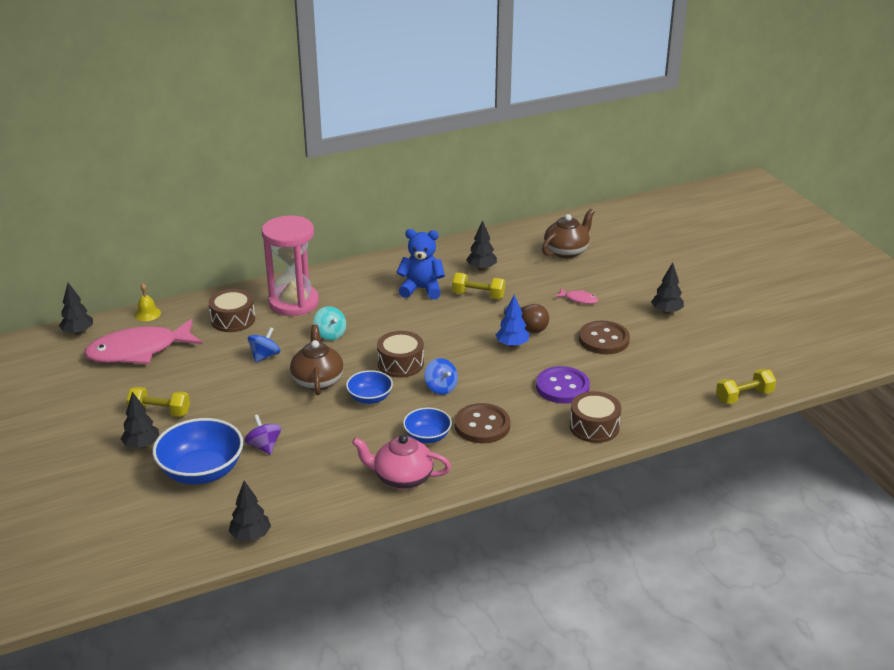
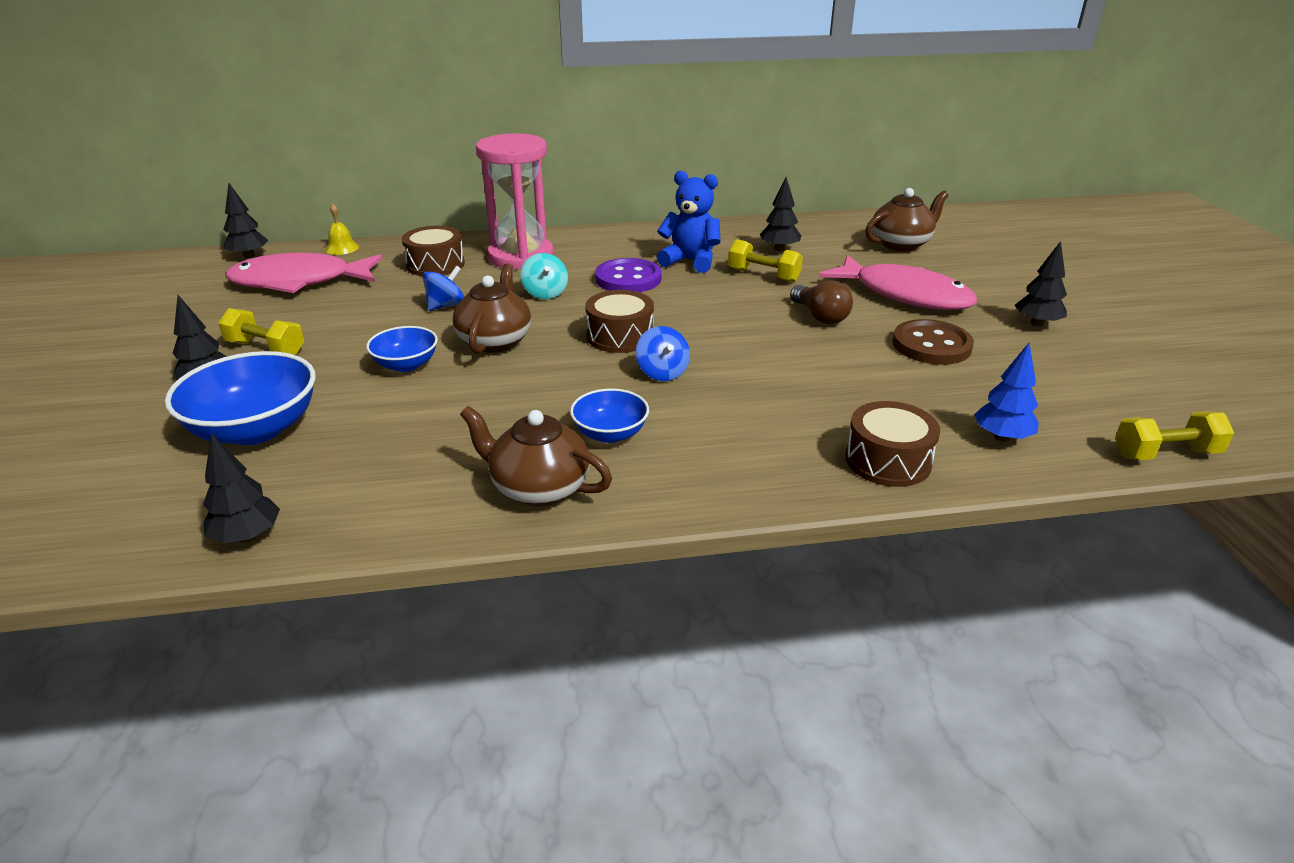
camera: 15 degrees right, 0 degrees up
purple spinning top [244,414,282,455] -> none
blue bowl [346,370,393,404] -> blue bowl moved to [366,326,438,372]
pink teapot [352,435,451,490] -> brown teapot [460,406,612,507]
brown button [455,403,510,443] -> none
blue tree [495,295,529,347] -> blue tree moved to [974,343,1039,442]
purple button [536,366,590,404] -> purple button moved to [595,258,662,292]
pink fish [555,288,598,304] -> pink fish [819,255,977,310], size x2.48

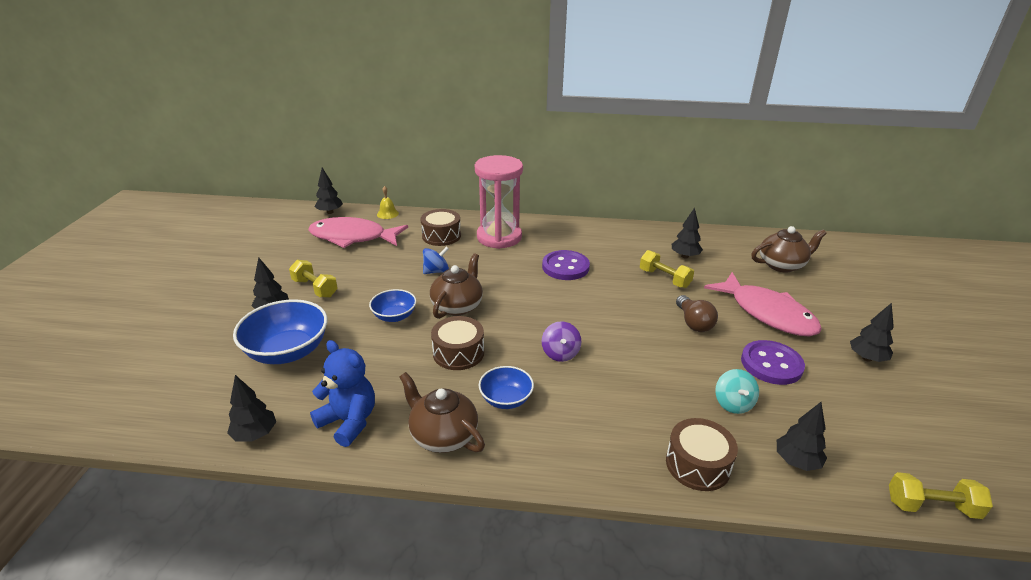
camera: 15 degrees right, 0 degrees up
turquoise spinning top [520,253,568,299] -> turquoise spinning top moved to [715,369,759,414]
brown drum [585,290,654,353] -> brown drum moved to [431,316,484,370]
blue spinning top [636,326,690,381] -> purple spinning top [542,321,581,362]
blue teddy bear [657,171,721,273] -> blue teddy bear moved to [310,340,375,447]
brown button [892,319,974,365] -> purple button [741,340,805,385]
blue tree [974,343,1039,442] -> black tree [777,402,827,471]

